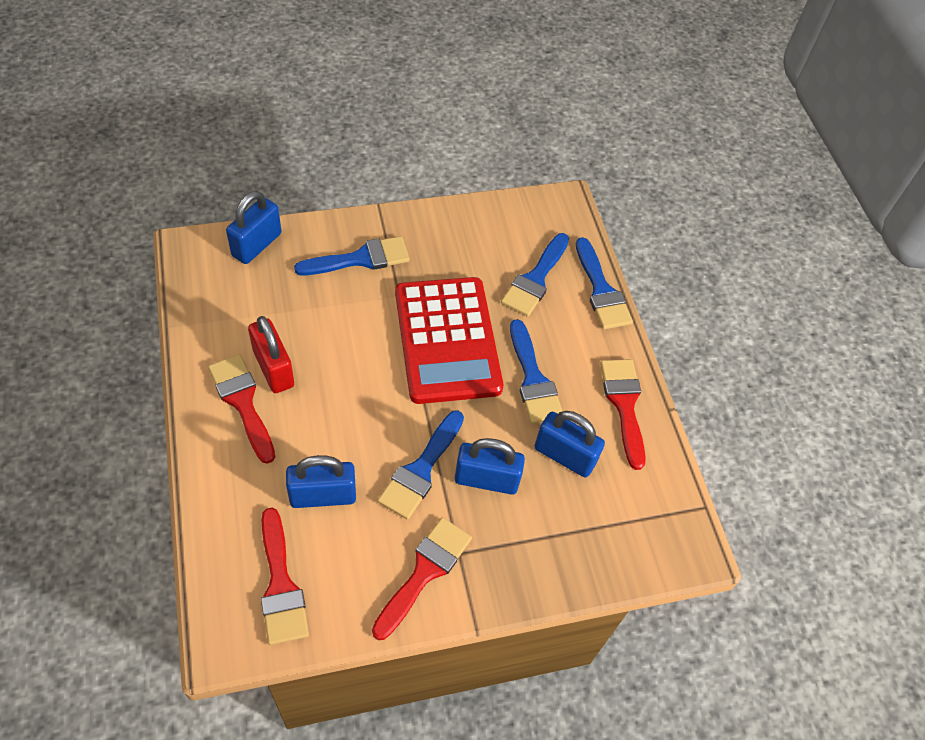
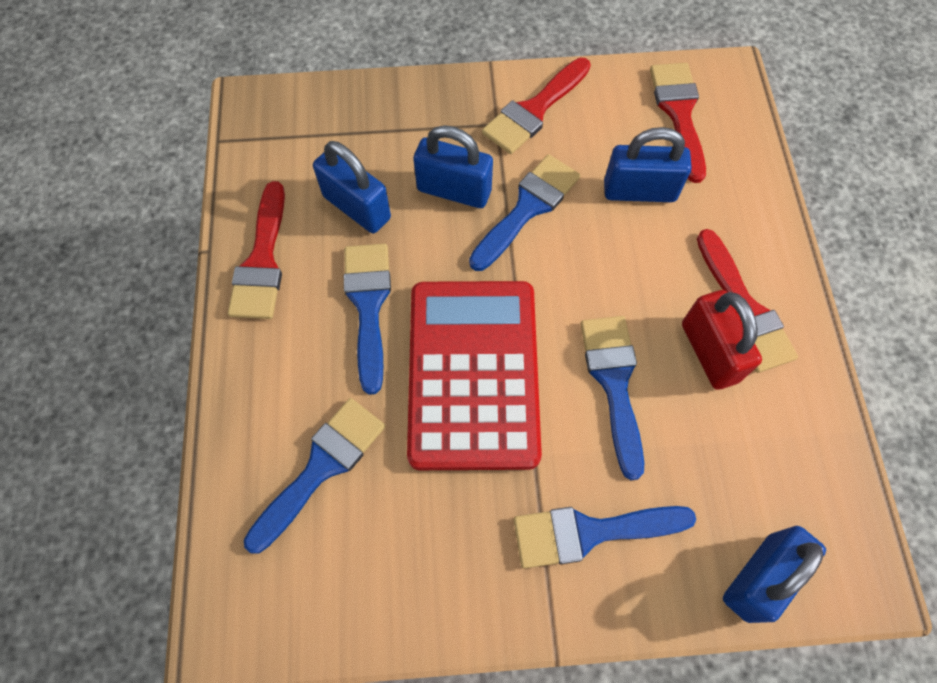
camera: 165 degrees left, 10 degrees up
blue brush [576,237,633,329] -> blue brush moved to [580,316,644,480]

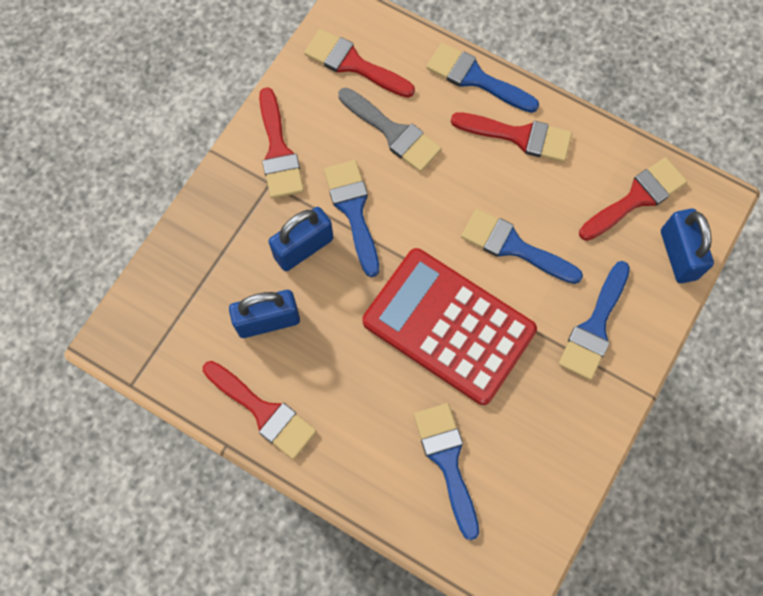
camera: 55 degrees left, 5 degrees up
blue brush [344,244,391,395] -> blue brush moved to [426,43,539,113]
blue padlock [604,127,692,202] -> grey brush [338,88,442,172]
red padlock [682,290,762,390] -> none
none -> red brush [579,157,687,241]

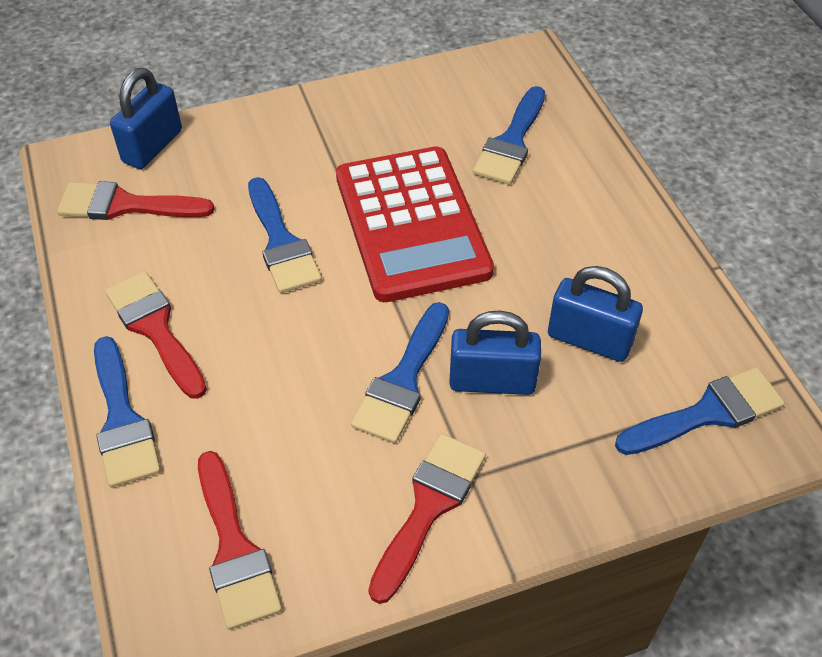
camera: 140 degrees left, 20 degrees down
red brush [203,361,317,459] -> none
grey brush [338,88,442,172] -> none
blue brush [559,261,630,380] -> blue brush moved to [615,367,785,455]

